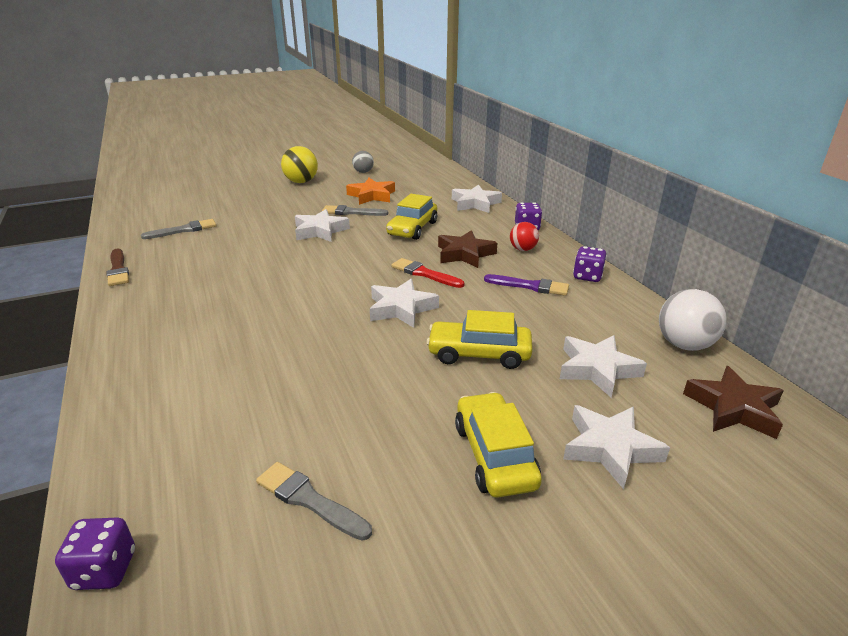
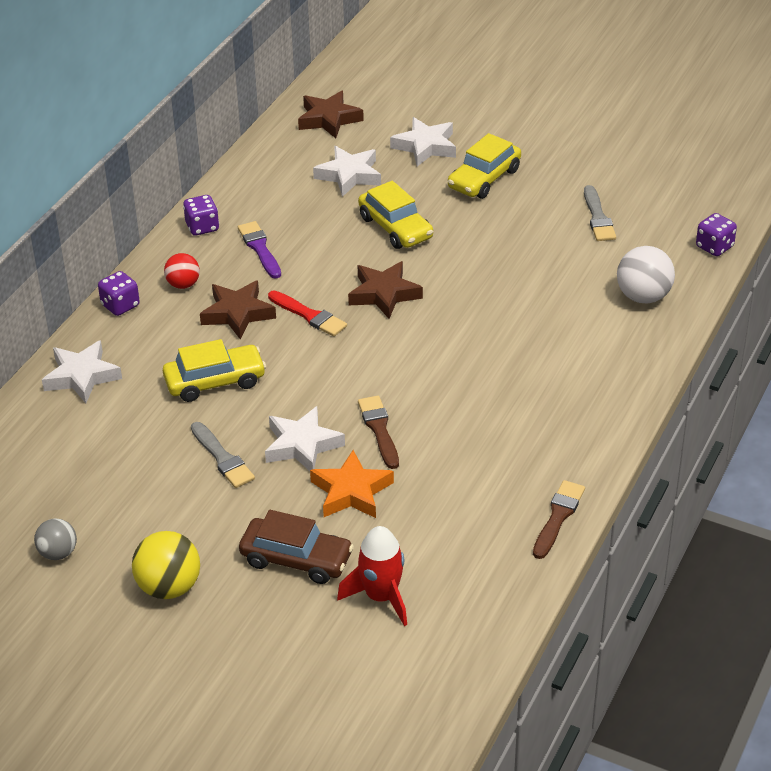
camera: 130 degrees left, 10 degrees up
grey brush [141,219,217,239] -> none
orange star [346,178,395,205] -> orange star moved to [310,450,394,518]
white star [370,279,439,328] -> brown star [348,261,423,319]
red brush [391,258,464,288] -> red brush turned 45 degrees counterclockwise [268,290,347,337]
white ball [659,289,727,351] -> white ball moved to [617,246,675,303]
none -> brown car [239,510,354,584]
none -> red rocket [337,526,407,626]
none -> brown brush [358,396,399,469]

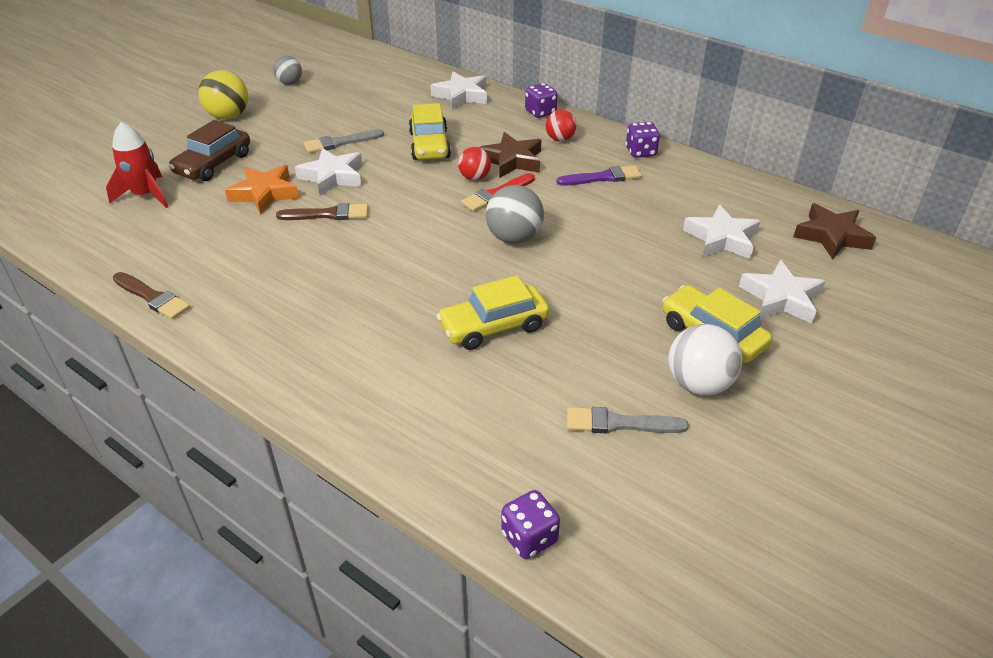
camera: 100 degrees right, 0 degrees up
brown star [348,261,423,319] -> grey ball [486,185,544,244]
yellow car [358,181,433,249] -> yellow car moved to [436,275,549,350]
white ball [617,246,675,303] -> white ball moved to [668,324,742,396]
none -> red ball [458,147,491,180]

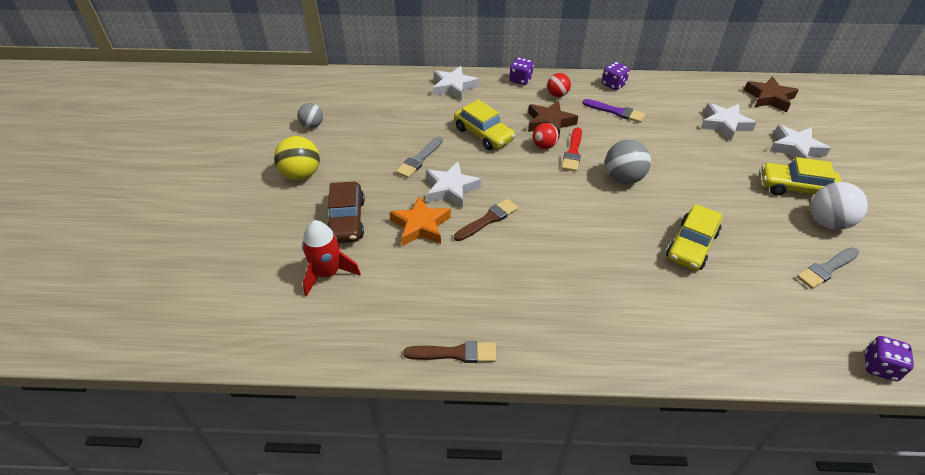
camera: 35 degrees left, 5 degrees up
purple brush [556,165,642,186] -> purple brush turned 75 degrees clockwise [583,99,645,123]

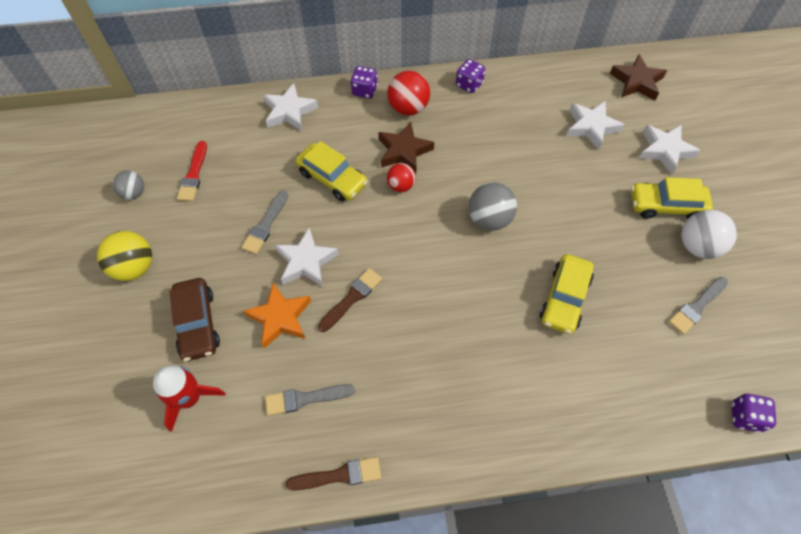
camera: 10 degrees left, 15 degrees up
red ball [547,73,571,97] -> red ball [387,71,430,115], size x1.59
red brush [562,127,582,171] -> red brush moved to [177,141,207,201]
purple brush [583,99,645,123] -> none
none -> grey brush [265,384,355,416]

